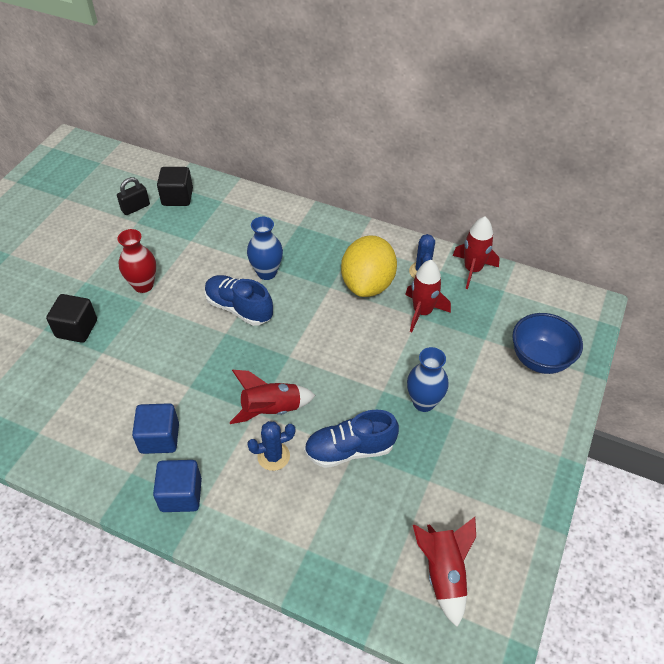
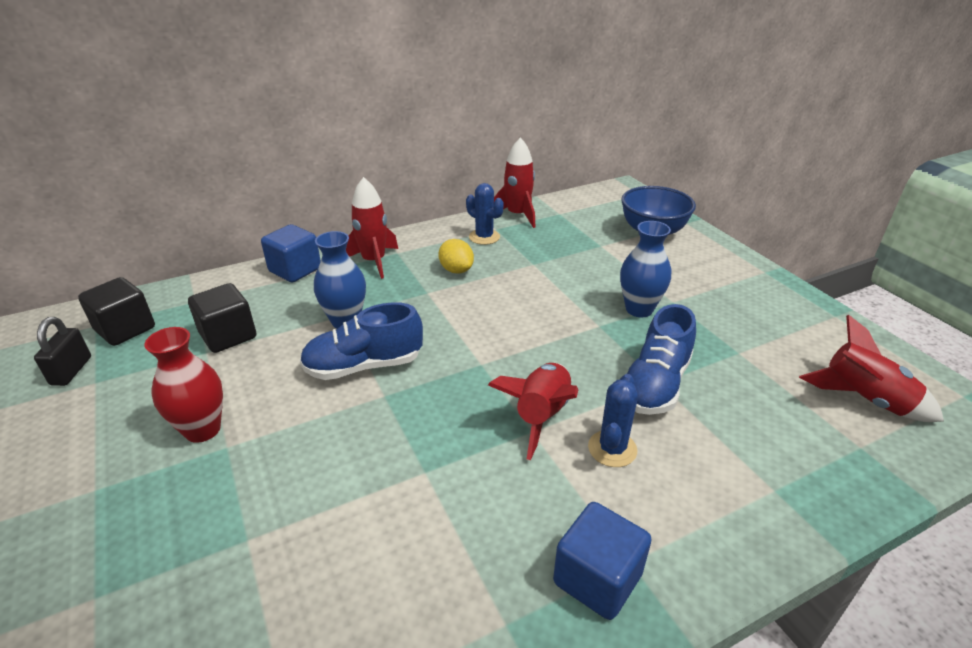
camera: 50 degrees left, 15 degrees down
black cube [46,294,97,343] -> black cube moved to [188,283,256,353]
blue cube [132,403,179,454] -> blue cube moved to [261,224,321,282]
yellow lemon [341,235,397,297] -> yellow lemon [438,239,474,274], size x0.49
red rocket [405,260,451,332] -> red rocket moved to [346,177,398,279]

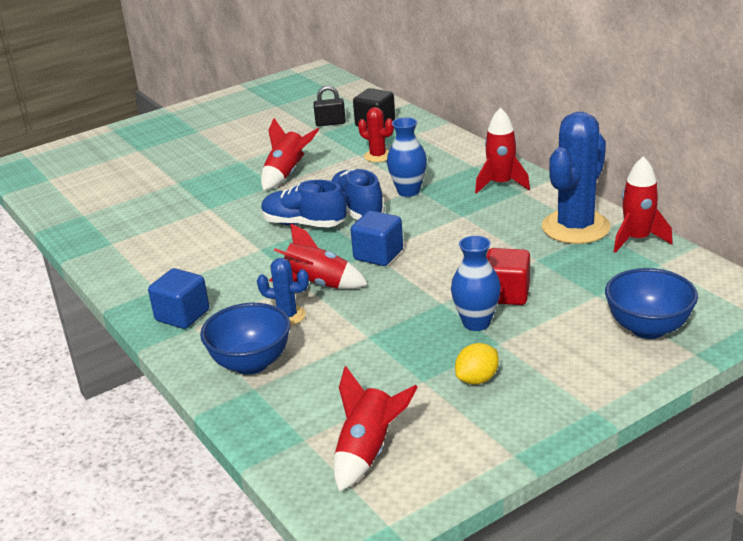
camera: 85 degrees right, 5 degrees down
red vase [144,327,223,443] -> red rocket [261,118,319,191]
black cube [188,283,256,353] -> red cactus [358,107,394,162]
blue cube [261,224,321,282] -> blue cube moved to [351,211,403,266]
yellow lemon [438,239,474,274] -> yellow lemon moved to [455,343,499,385]
blue cactus [466,183,504,245] -> blue cactus [542,112,611,244], size x2.04
blue shoe [627,304,696,415] -> blue shoe moved to [261,180,347,228]
none -> blue bowl [200,303,290,375]
none -> red cube [486,248,530,305]

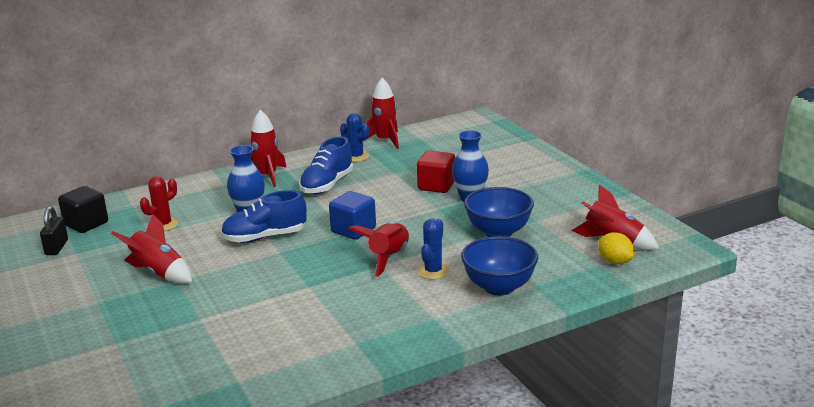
camera: 85 degrees left, 5 degrees down
blue cube [148,268,209,329] -> none
blue shoe [261,180,347,228] -> blue shoe moved to [299,136,353,194]
yellow lemon [455,343,499,385] -> yellow lemon moved to [598,232,634,265]
blue cactus [542,112,611,244] -> blue cactus [340,113,369,162], size x0.49
blue bowl [605,268,698,339] -> blue bowl moved to [464,187,534,237]

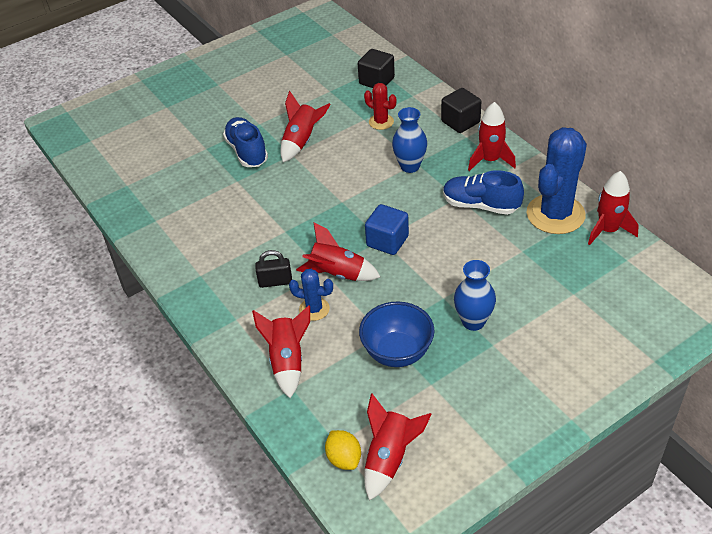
camera: 85 degrees right, 20 degrees up
black padlock [40,206,68,255] -> black padlock moved to [255,250,292,288]
blue shoe [221,190,307,243] -> blue shoe moved to [223,117,268,167]
blue cactus [340,113,369,162] -> blue cactus [527,127,587,234], size x2.04
red cube [417,151,455,193] -> none
blue bowl [461,236,538,296] -> red rocket [252,305,310,398]
yellow lemon [598,232,634,265] -> yellow lemon turned 75 degrees counterclockwise [325,430,361,470]
none -> black cube [441,88,481,133]

